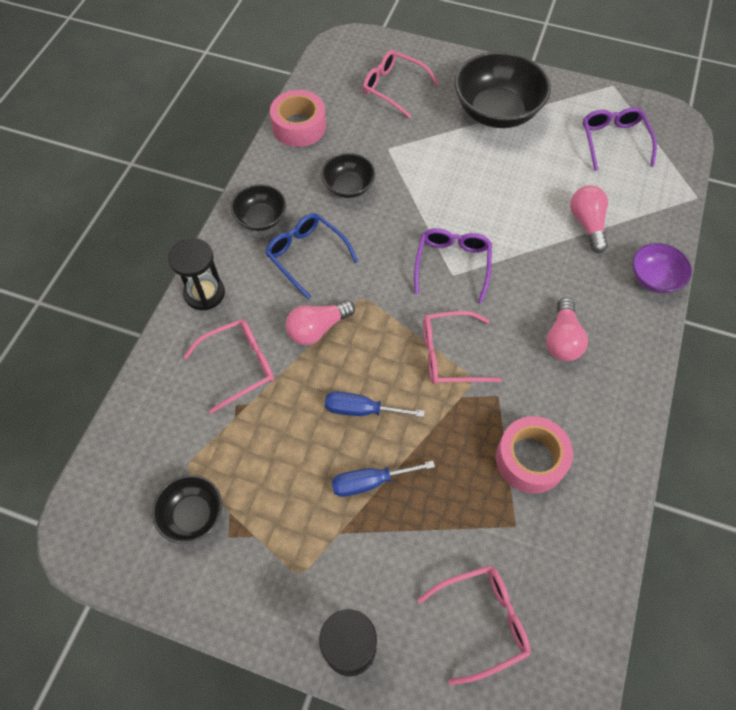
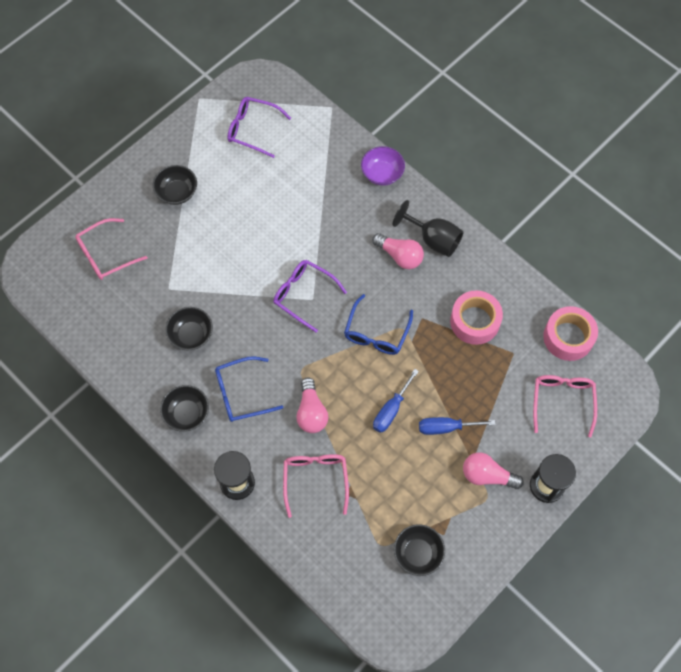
camera: 65 degrees left, 5 degrees up
pink tape [270,90,326,147] -> pink tape moved to [543,306,598,361]
blue screwdriver [331,461,435,497] -> blue screwdriver turned 75 degrees clockwise [419,417,495,435]
pink glasses [423,311,501,384] -> blue glasses [344,294,413,355]
black bowl [455,51,551,128] -> black bowl [153,165,197,205], size x0.54
pink light bulb [570,185,608,253] -> pink light bulb moved to [463,452,524,489]
none -> black goblet [393,200,464,257]

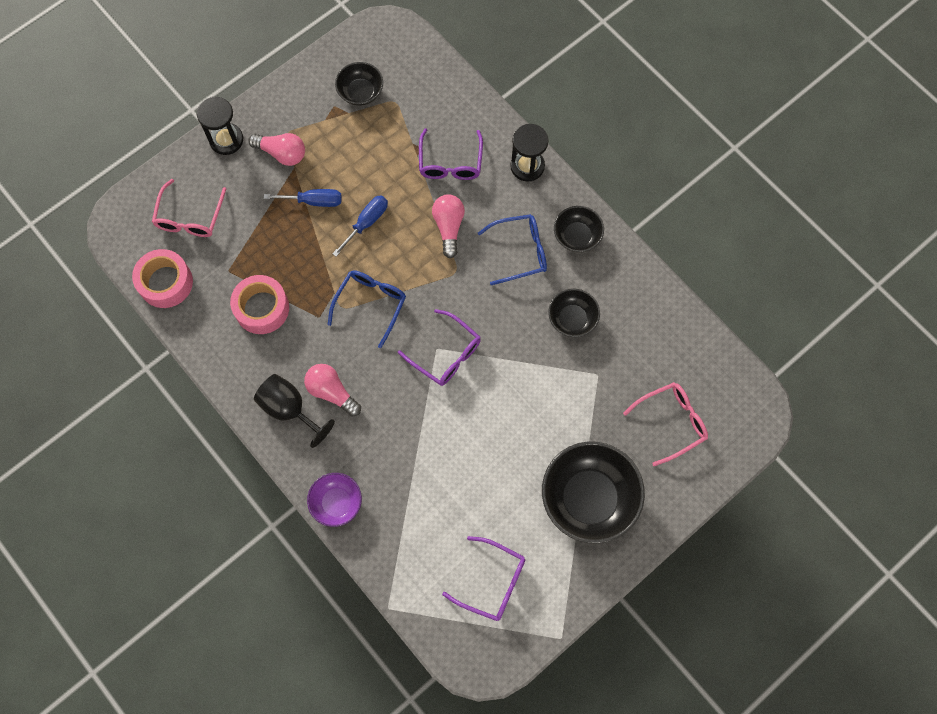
camera: 175 degrees left, 5 degrees up
black bowl [153,165,197,205] -> black bowl [542,441,645,544], size x1.86
pink glasses [283,454,349,518] -> purple glasses [419,128,483,180]

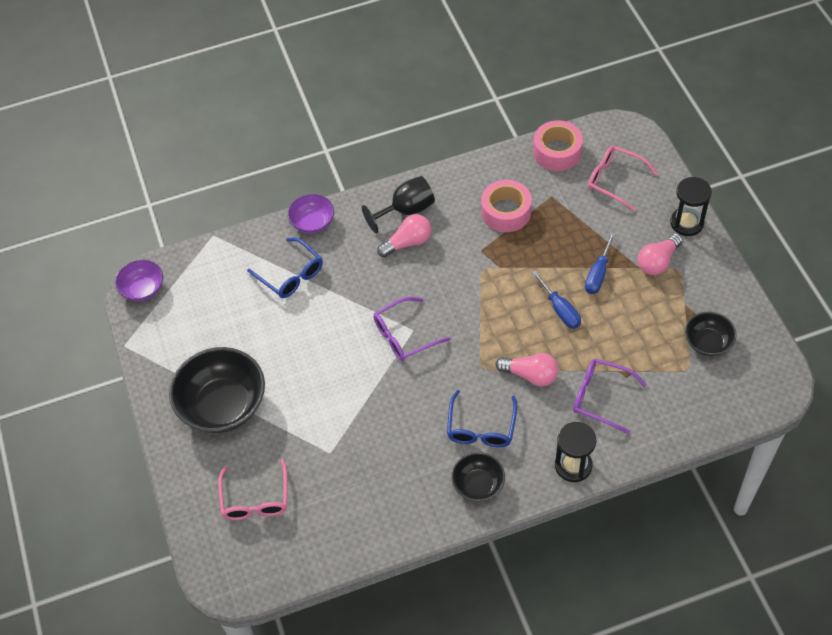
camera: 115 degrees right, 15 degrees down
blue glasses [328,270,406,348] -> blue glasses moved to [247,238,323,298]
purple glasses [442,536,525,621] -> none
black bowl [548,289,600,337] -> none
none -> purple bowl [115,260,163,301]

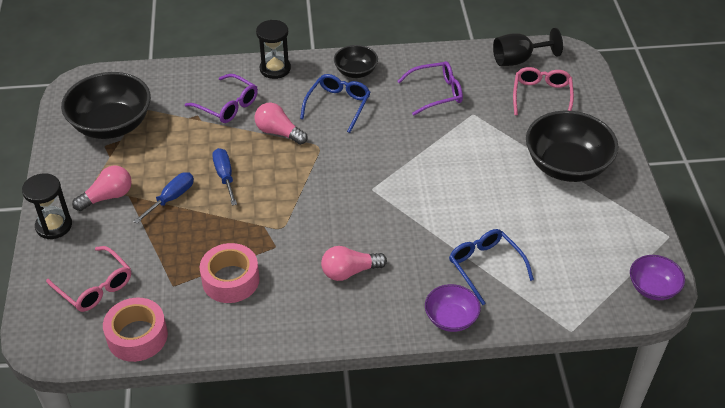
camera: 170 degrees left, 10 degrees down
black goblet [362,176,435,233] -> black goblet moved to [493,28,563,66]
purple glasses [374,297,451,361] -> purple glasses moved to [397,61,463,116]
black bowl [685,312,737,356] -> black bowl [61,72,151,139], size x1.86

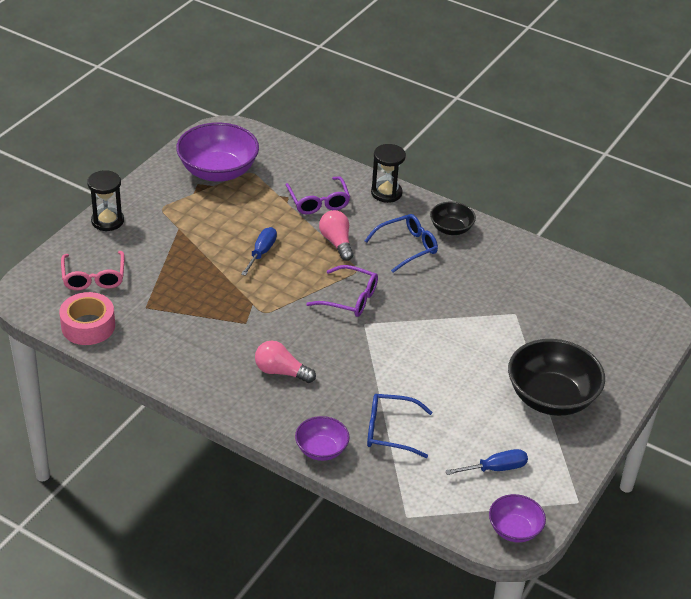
camera: 35 degrees right, 5 degrees down
black bowl [61,72,151,139] -> purple bowl [176,123,259,182]
pink light bulb [72,166,132,211] -> none
blue screwdriver [133,172,194,224] -> blue screwdriver moved to [445,449,528,475]
pink tape [200,243,260,303] -> none
purple glasses [397,61,463,116] -> purple glasses moved to [306,265,378,317]
blue glasses [449,229,534,305] -> blue glasses turned 90 degrees counterclockwise [367,394,433,458]
black goblet [493,28,563,66] -> none
pink glasses [513,67,574,115] -> none

